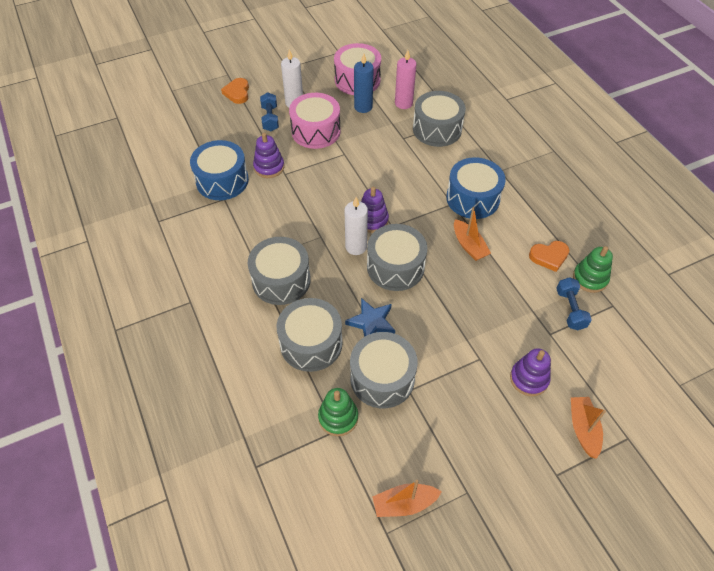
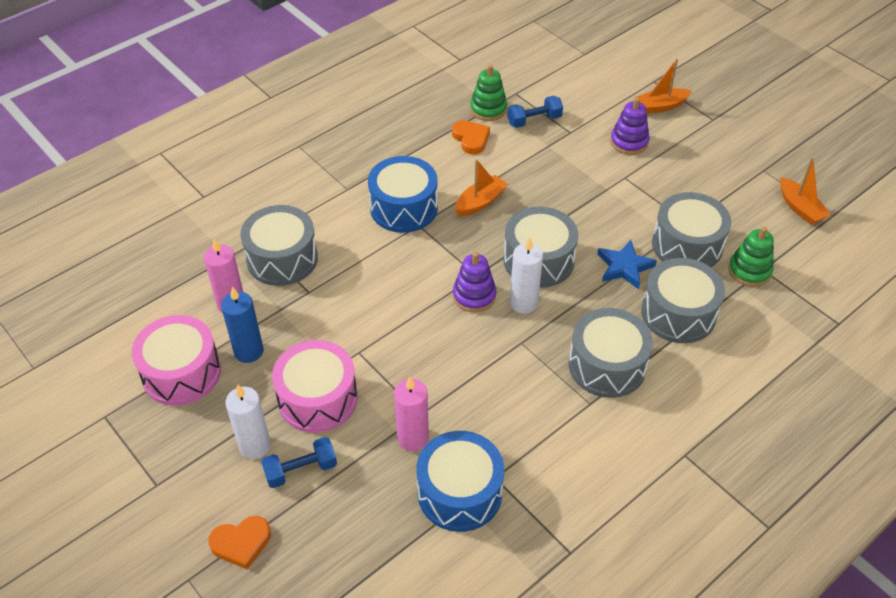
camera: 105 degrees left, 5 degrees down
purple stacking toy [253,133,284,178] -> pink candle [394,377,429,451]

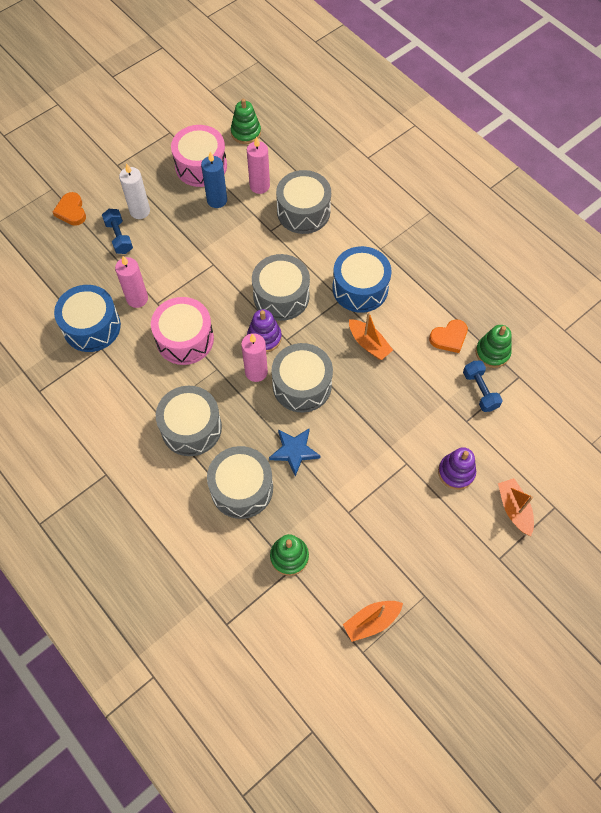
camera: 90 degrees right, 15 degrees up
pink drum [272,340,358,433] -> pink drum moved to [151,297,214,365]
white candle [510,237,543,314] -> pink candle [241,333,268,382]
grey drum [652,192,731,267] -> grey drum moved to [252,254,310,321]
none -> green stacking toy [231,99,261,144]

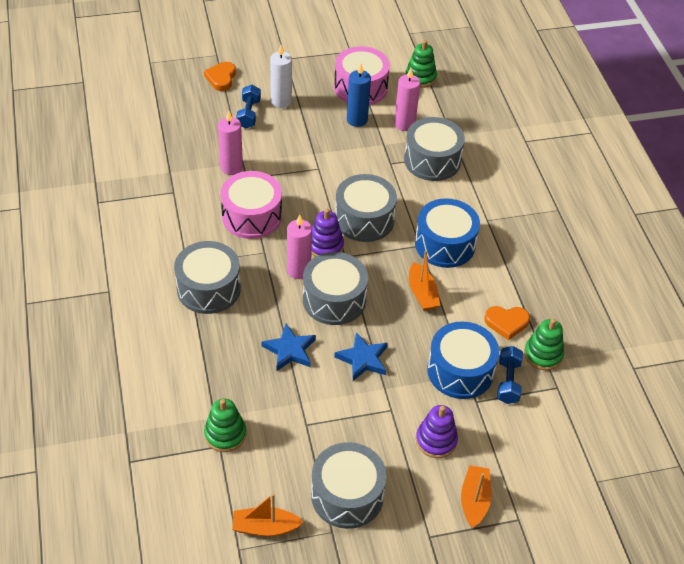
camera: 25 degrees right, 15 degrees down
blue drum [54,285,121,352] -> blue drum moved to [427,321,499,399]
grey drum [207,446,273,519] -> grey drum moved to [311,442,387,529]
none -> blue star [334,332,388,381]

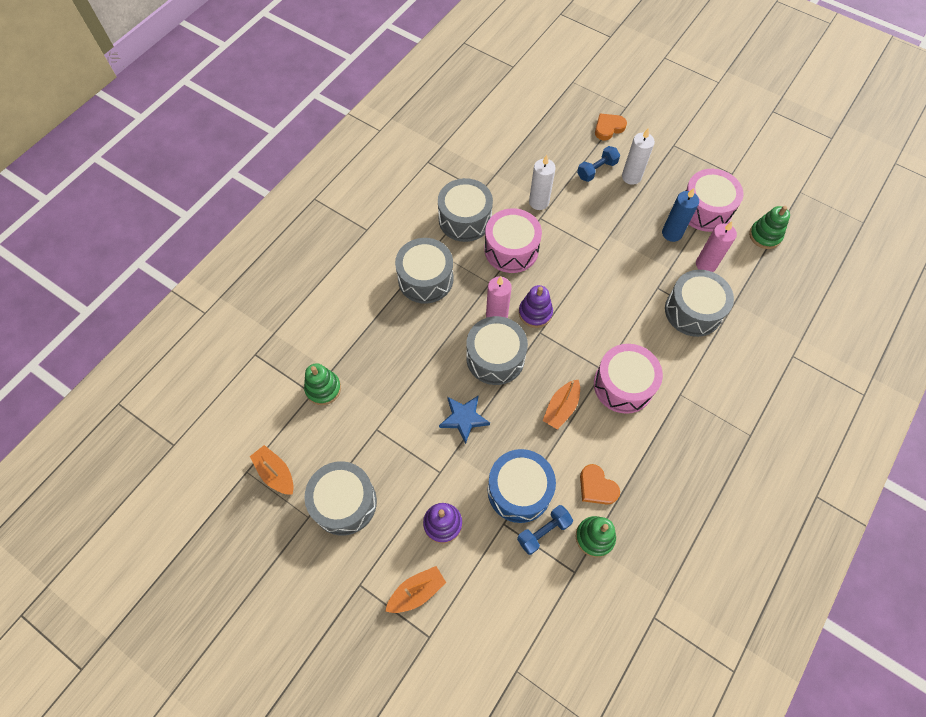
camera: 50 degrees right, 15 degrees up
pink candle [218,111,243,175] -> white candle [529,155,556,210]
blue star [262,324,316,371] -> none
grey drum [335,174,397,242] -> grey drum moved to [438,178,493,242]
blue drum [415,198,480,268] -> pink drum [594,344,663,414]

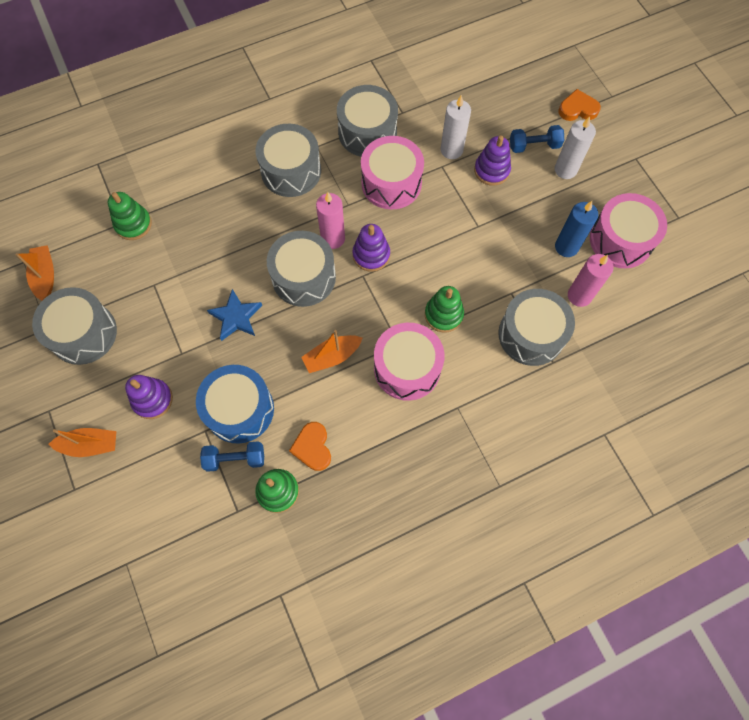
camera: 30 degrees right, 5 degrees up
green stacking toy [749,206,790,249] -> green stacking toy moved to [425,286,464,332]
none -> purple stacking toy [474,135,511,186]

